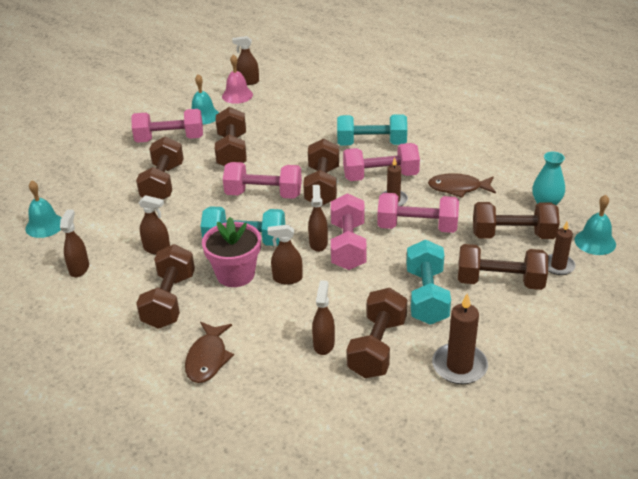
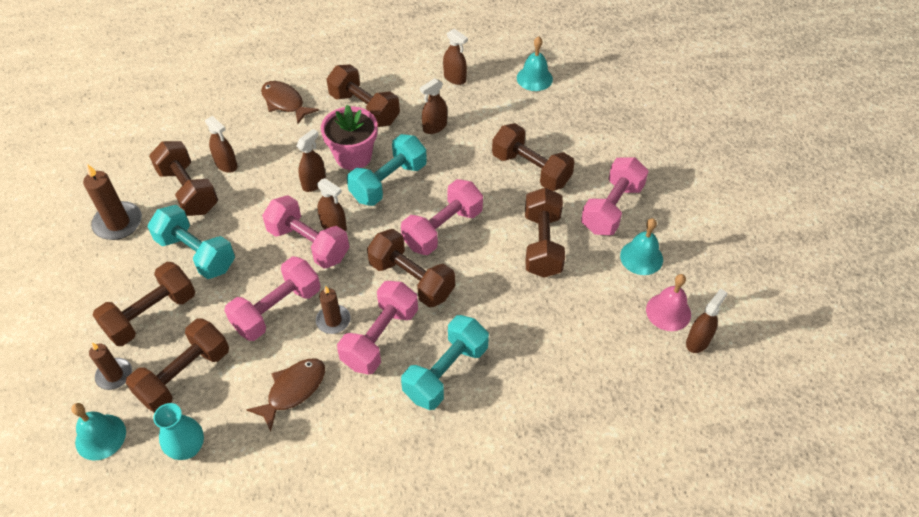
camera: 125 degrees right, 15 degrees up
brown dumbbell [215,107,247,166] -> brown dumbbell turned 60 degrees clockwise [525,188,565,278]

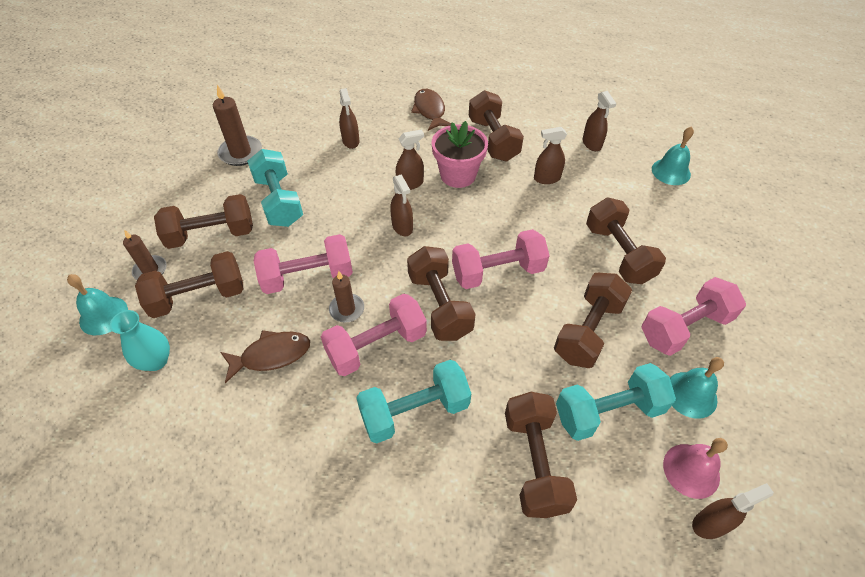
camera: 30 degrees right, 0 degrees up
brown dumbbell [149,141,218,216] -> brown dumbbell moved to [505,392,577,518]
pink dumbbell [262,195,349,268] -> none
turquoise dumbbell [347,134,427,206] -> turquoise dumbbell moved to [556,363,676,441]

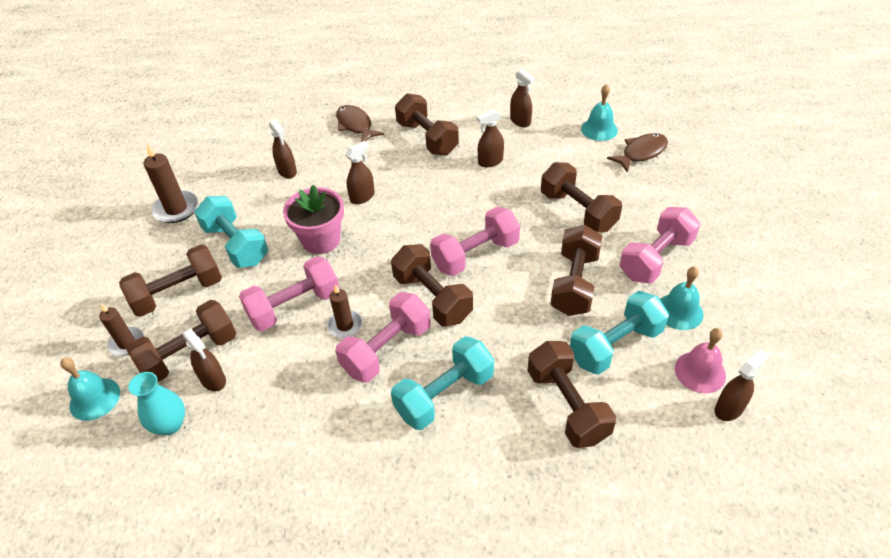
camera: 15 degrees left, 5 degrees down
brown fish [220,330,310,383] -> brown fish moved to [607,133,668,173]
brown spray bottle [390,174,413,236] -> brown spray bottle moved to [182,328,226,391]
pink flower pot [432,121,488,188] -> pink flower pot moved to [283,185,344,254]

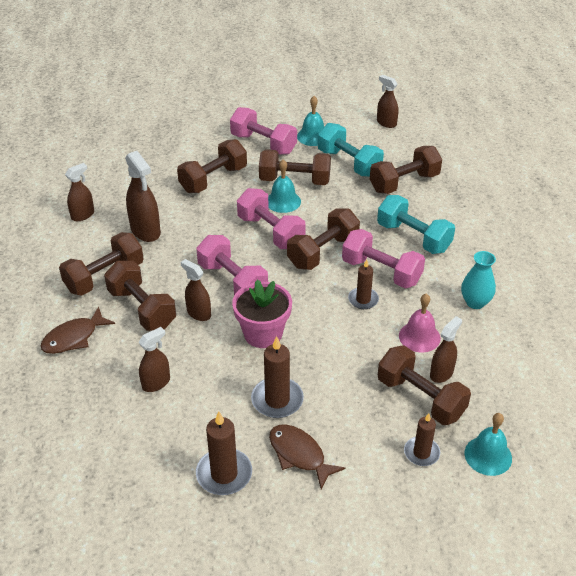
camera: 100 degrees left, 5 degrees down
brown dumbbell [119,245,222,317] -> brown dumbbell moved to [104,261,176,331]
turquoise vase [128,372,185,435] -> turquoise vase moved to [461,251,496,309]
turquoise dumbbell [194,196,268,268] -> brown candle [251,336,304,418]
pink dumbbell [239,256,340,331] -> pink dumbbell moved to [197,235,268,295]
brown spray bottle [477,109,504,167] -> brown spray bottle [125,151,161,242], size x1.57
turquoise bell [581,84,618,141] -> turquoise bell moved to [268,159,301,213]
brown fish [607,133,668,173] -> brown fish moved to [269,424,345,489]
pink bell [675,328,726,394] -> pink bell moved to [399,294,441,352]

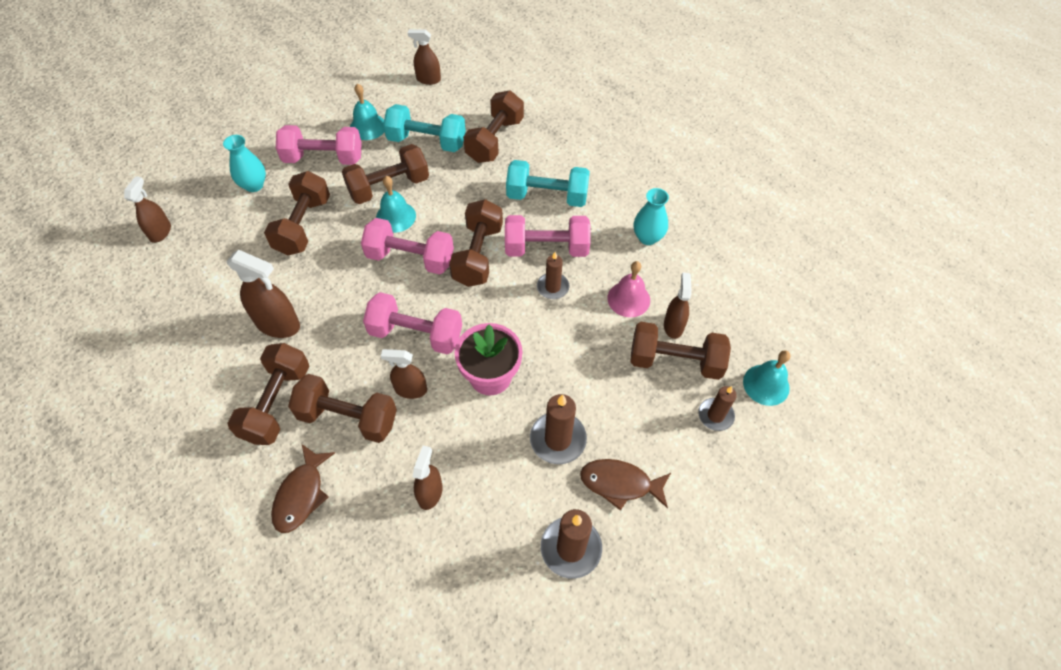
camera: 35 degrees left, 15 degrees up
brown spray bottle [65,163,94,221] -> brown spray bottle moved to [124,176,171,243]
none -> turquoise vase [223,135,266,192]

